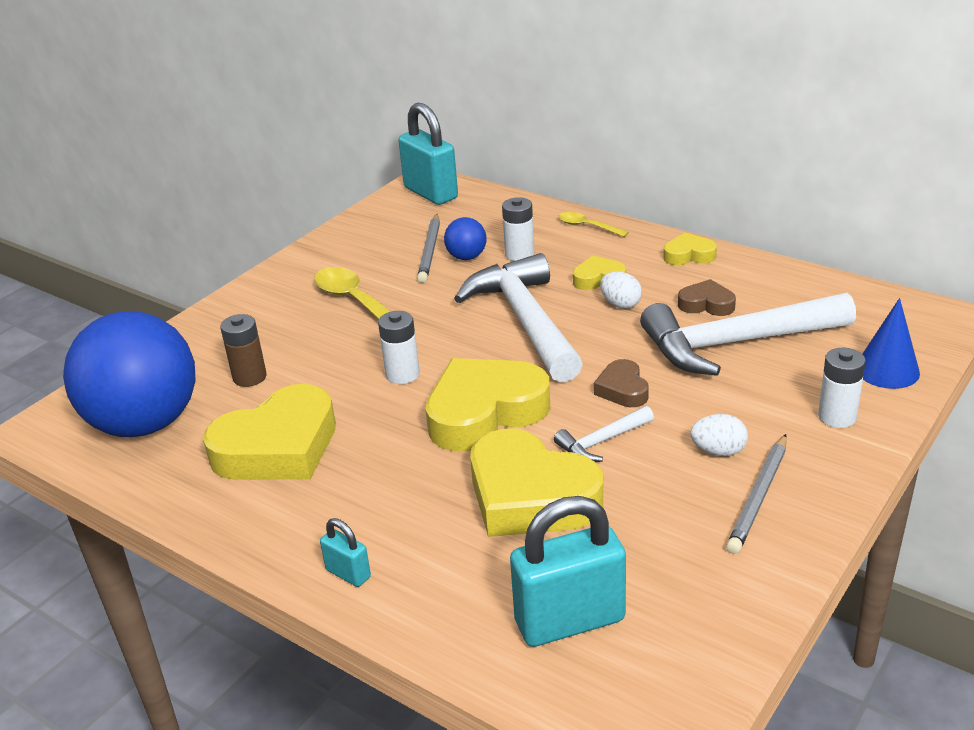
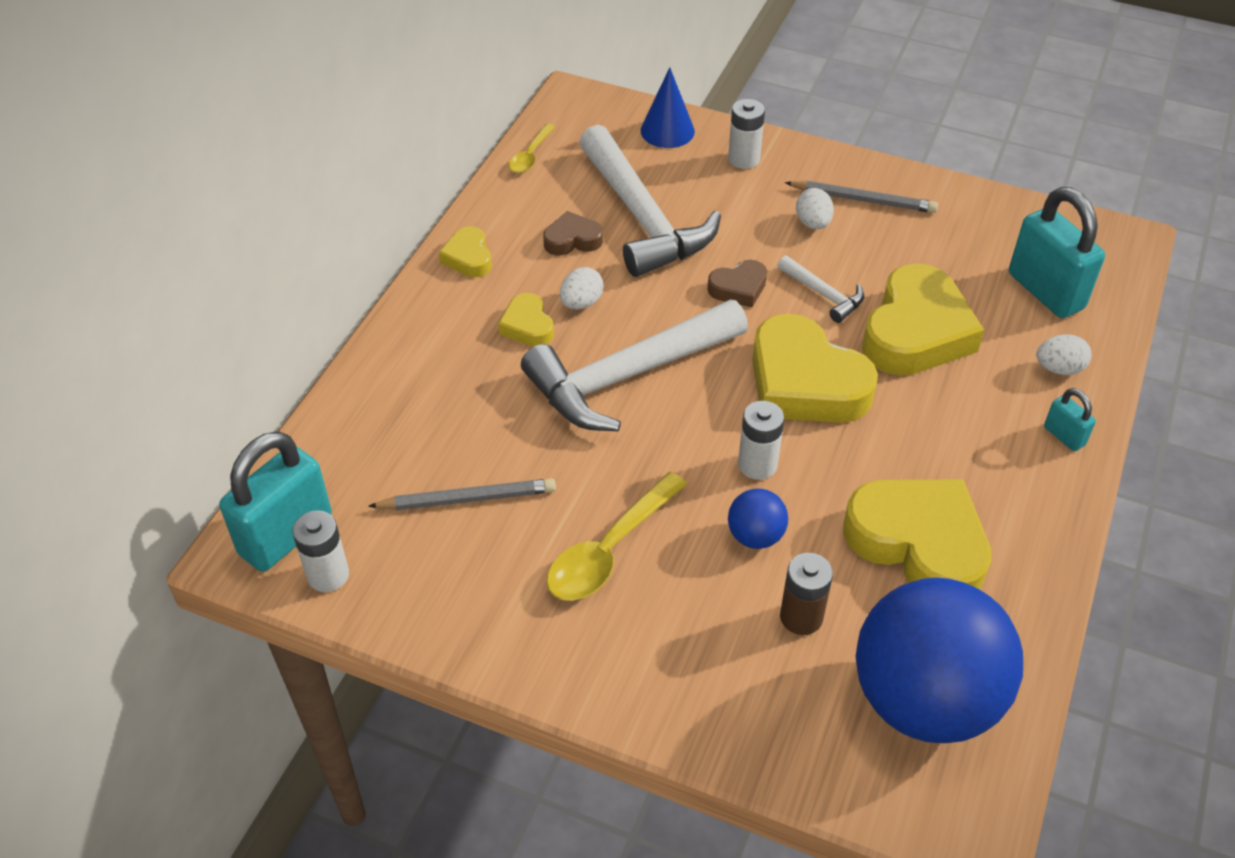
camera: 105 degrees left, 15 degrees up
turquoise padlock [320,518,371,587] -> turquoise padlock turned 60 degrees counterclockwise [1044,388,1096,451]
blue ball [444,217,487,260] -> blue ball moved to [728,489,788,549]
white battery [502,197,534,261] -> white battery moved to [292,511,349,592]
yellow spoon [559,212,629,237] -> yellow spoon moved to [509,124,555,173]
brown heart [678,279,736,316] -> brown heart turned 75 degrees clockwise [543,211,603,256]
none -> white egg [1036,334,1091,375]

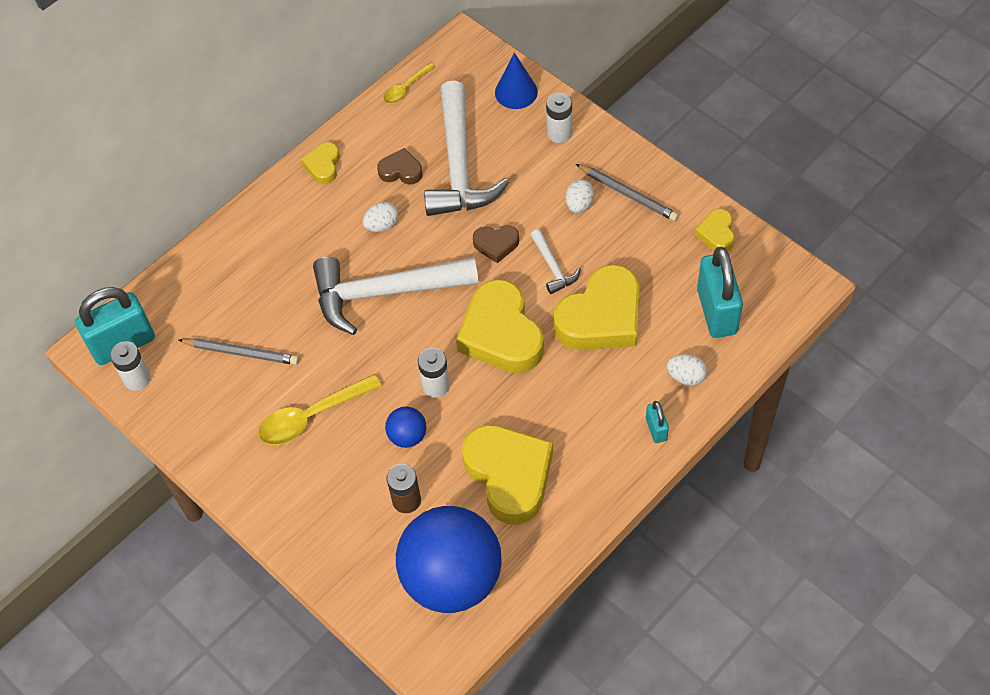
camera: 25 degrees right, 10 degrees up
yellow heart [498,293,554,347] -> yellow heart moved to [695,209,735,252]

